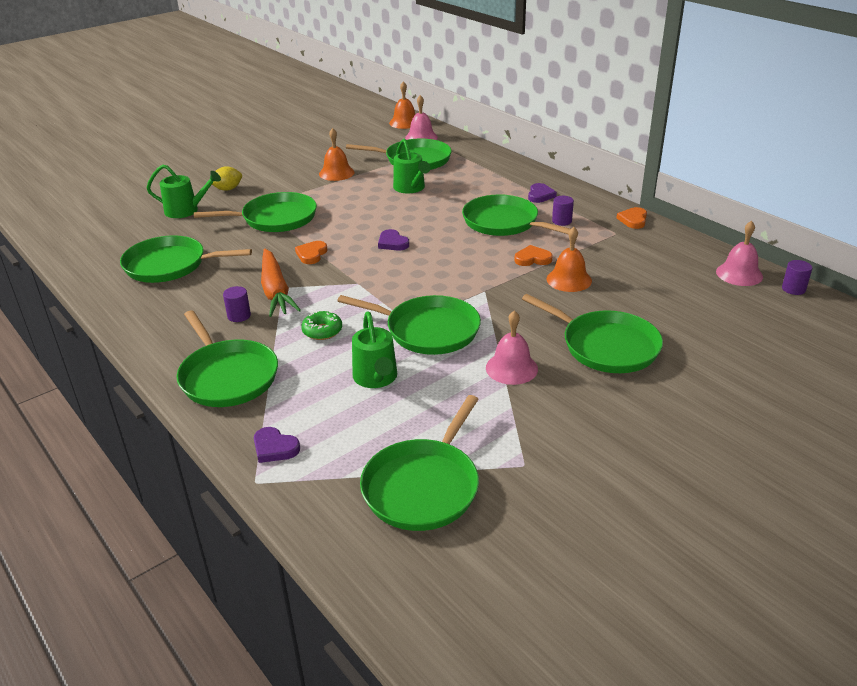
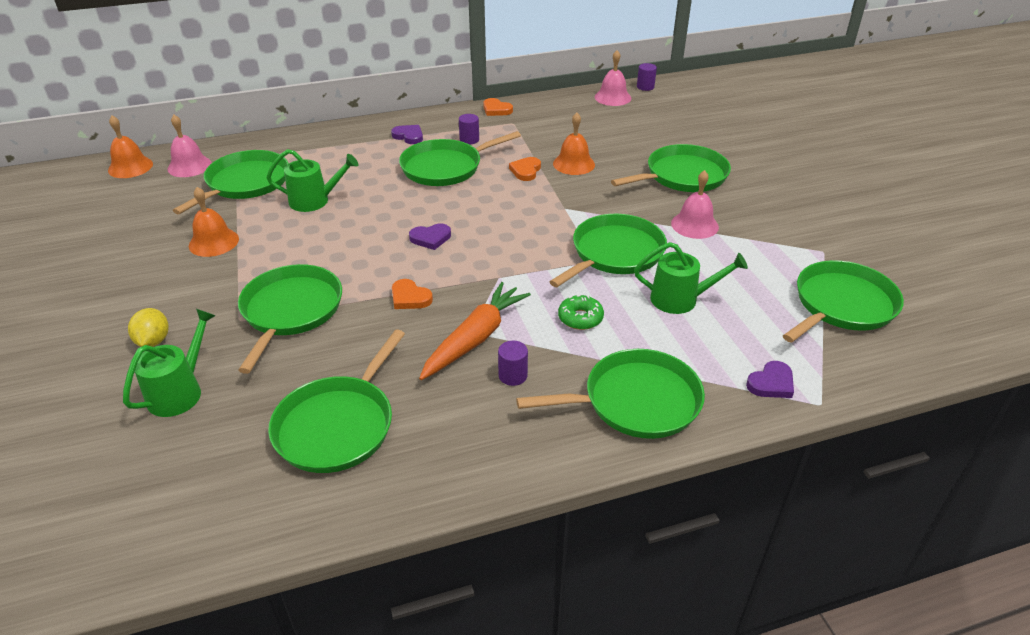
camera: 70 degrees left, 5 degrees up
orange carrot [261,249,301,317] -> orange carrot turned 60 degrees counterclockwise [419,282,531,380]
green pan [360,395,479,531] -> green pan turned 90 degrees counterclockwise [783,260,904,343]

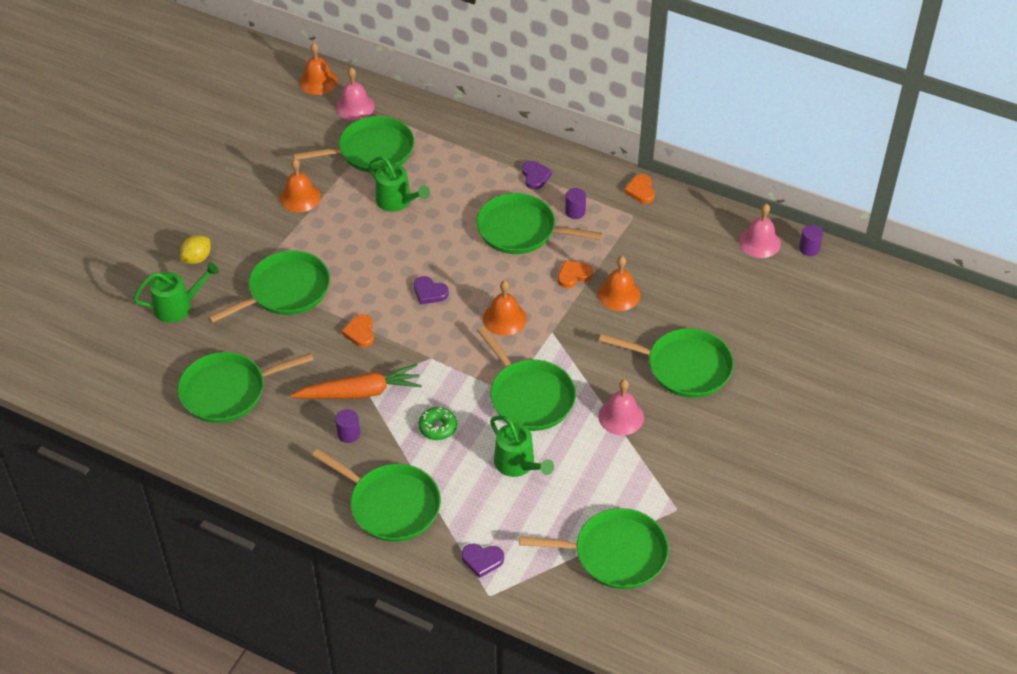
camera: 45 degrees right, 10 degrees up
green pan [550,214,667,287] -> green pan turned 60 degrees clockwise [477,326,576,431]
none -> orange bell [483,281,527,336]

